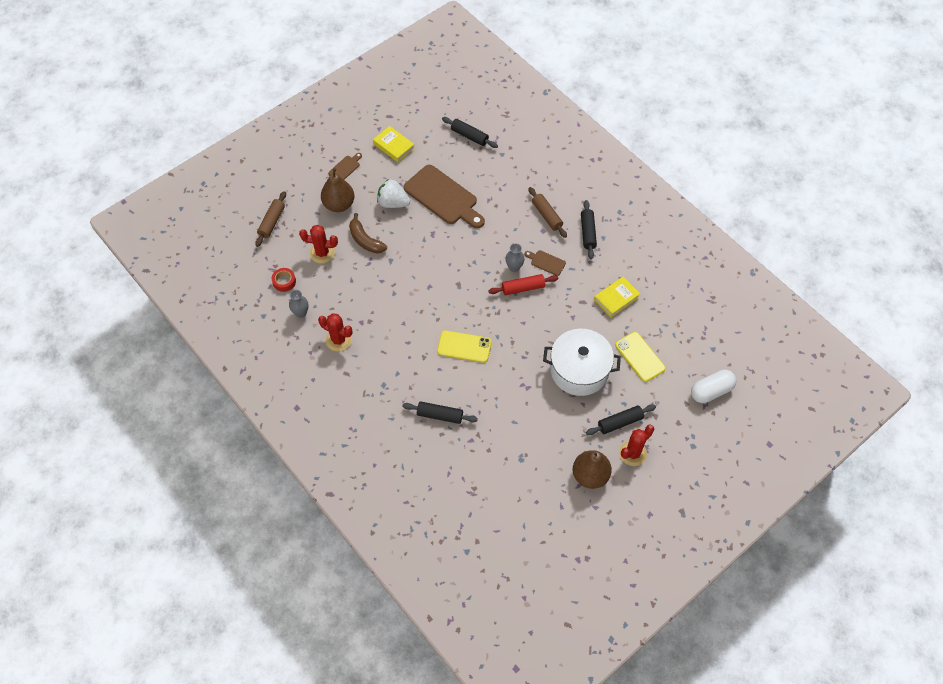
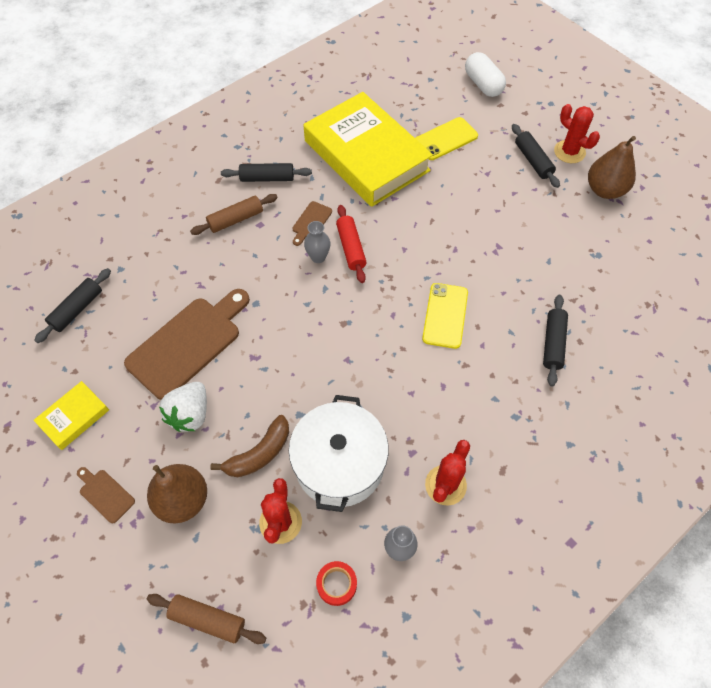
camera: 90 degrees left, 0 degrees up
white pot [543,329,621,396] -> white pot moved to [289,395,389,512]
yellow book [594,277,640,317] -> yellow book [303,92,433,207], size x2.35

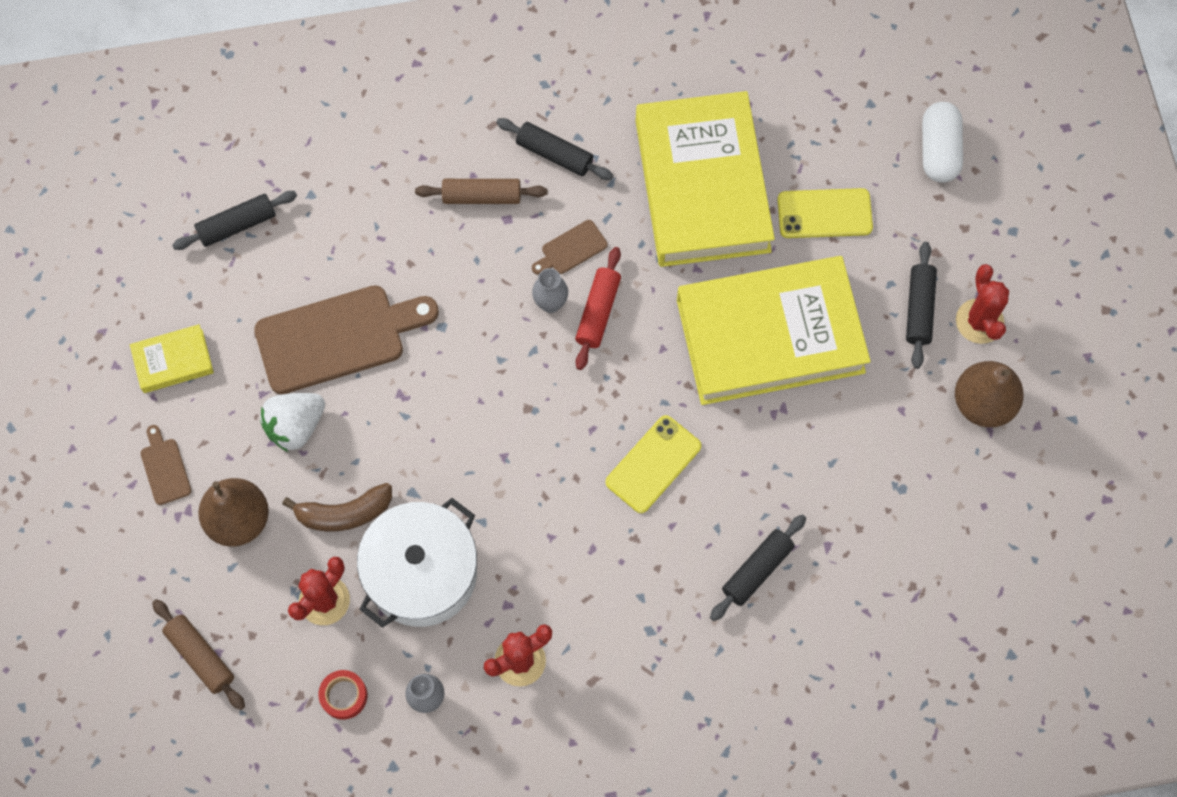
camera: 30 degrees right, 10 degrees up
none -> yellow book [677,256,871,405]

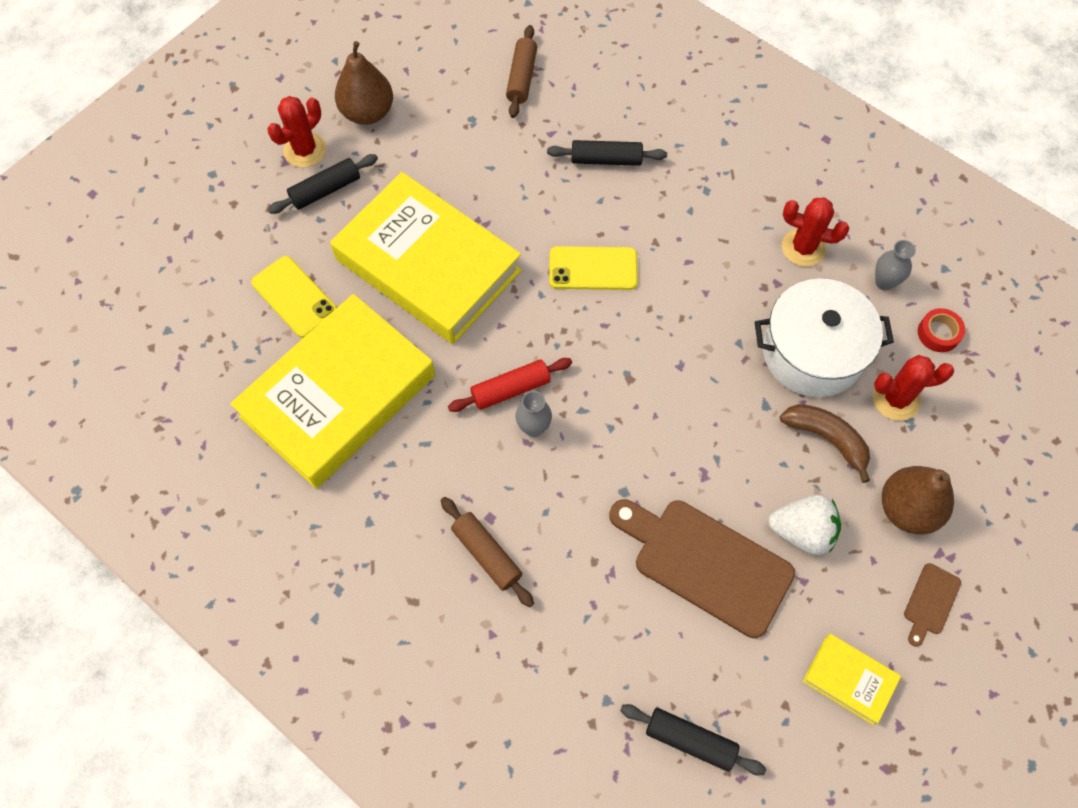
camera: 130 degrees left, 5 degrees down
brown rolling pin [152,599,245,710] -> brown rolling pin moved to [506,25,537,118]
black rolling pin [496,118,613,180] -> none
brown cutting board [532,220,608,275] -> none
white capsule [922,102,963,183] -> none

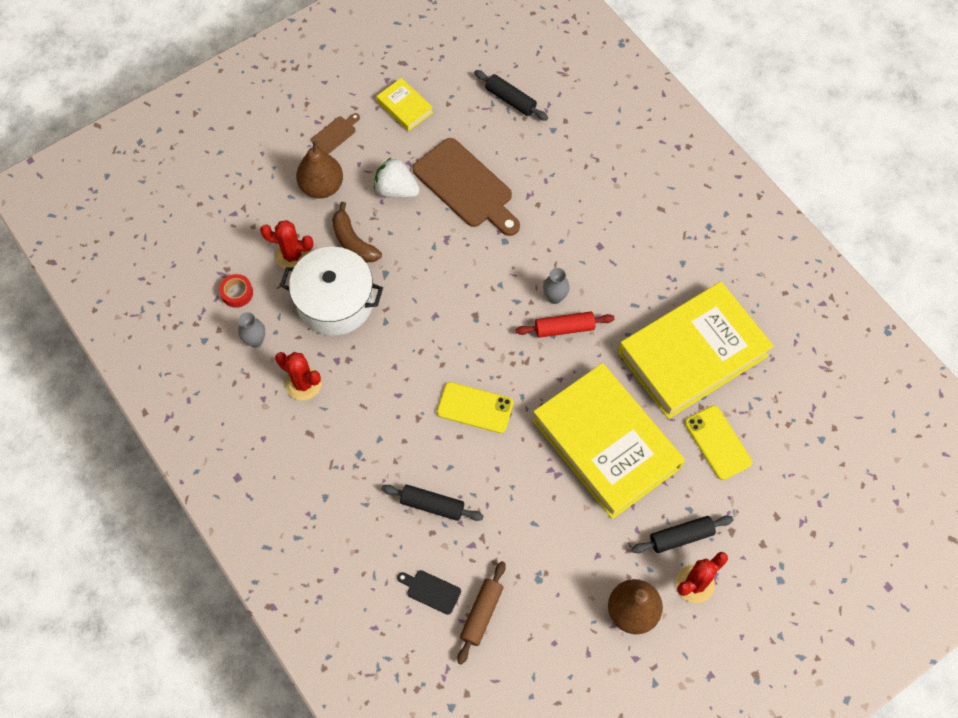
camera: 165 degrees left, 0 degrees up
brown rolling pin [441,497,534,607] -> none
none -> black cutting board [397,570,461,615]

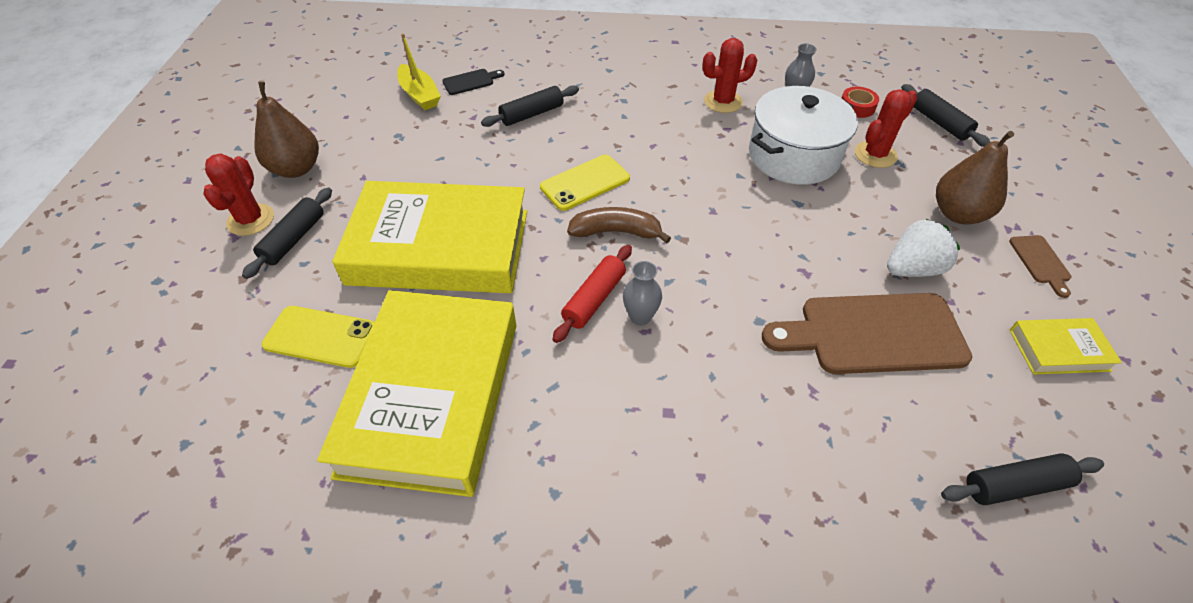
camera: 130 degrees right, 15 degrees down
brown banana [332,202,382,262] -> brown banana moved to [567,207,671,243]
brown rolling pin [457,561,506,665] -> yellow boat [397,33,441,110]
none -> black rolling pin [901,84,990,147]

